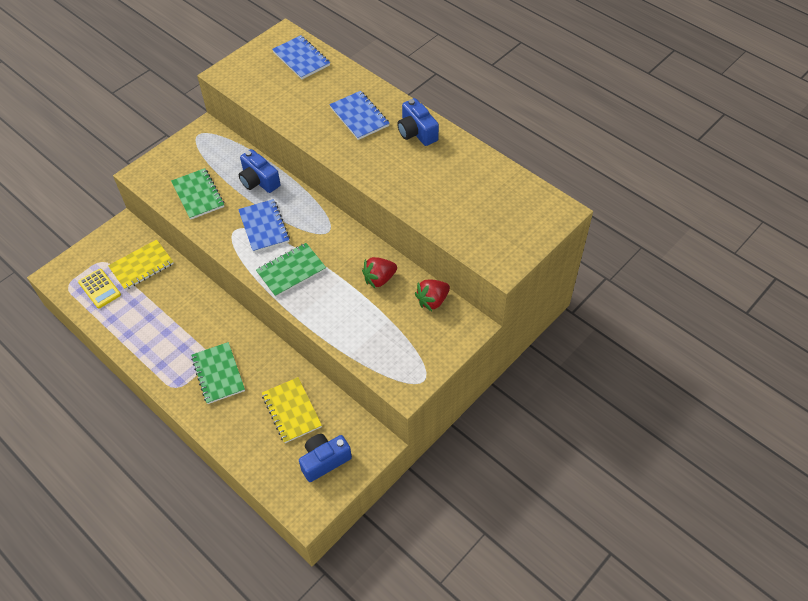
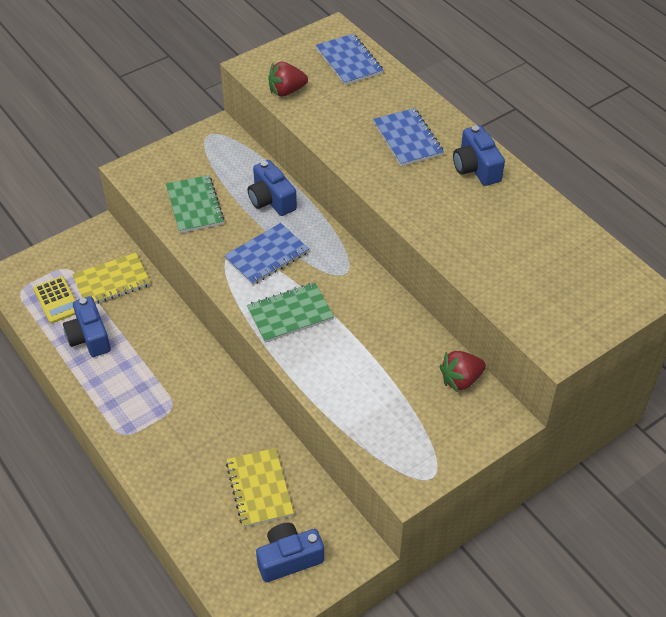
camera: 10 degrees right, 5 degrees down
green notebook [191,342,245,404] -> none
blue notebook [238,199,290,252] -> blue notebook turned 60 degrees clockwise [224,223,309,285]
red strawberry [362,257,397,288] -> red strawberry moved to [268,62,308,97]
none -> blue camera [63,296,111,357]

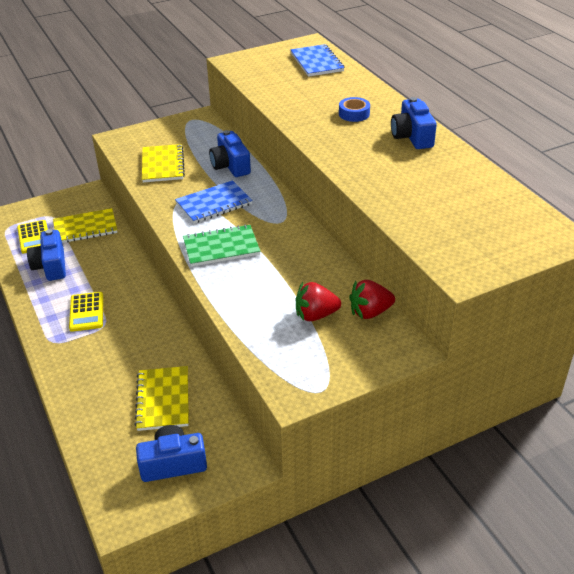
camera: 10 degrees right, 10 degrees down
green notebook [166,175,225,233] -> yellow notebook [142,144,185,182]
red strawberry [268,62,308,97] -> red strawberry moved to [296,282,341,321]
blue notebook [373,108,444,166] -> blue tape [339,97,370,122]
none -> yellow calculator [69,292,103,332]

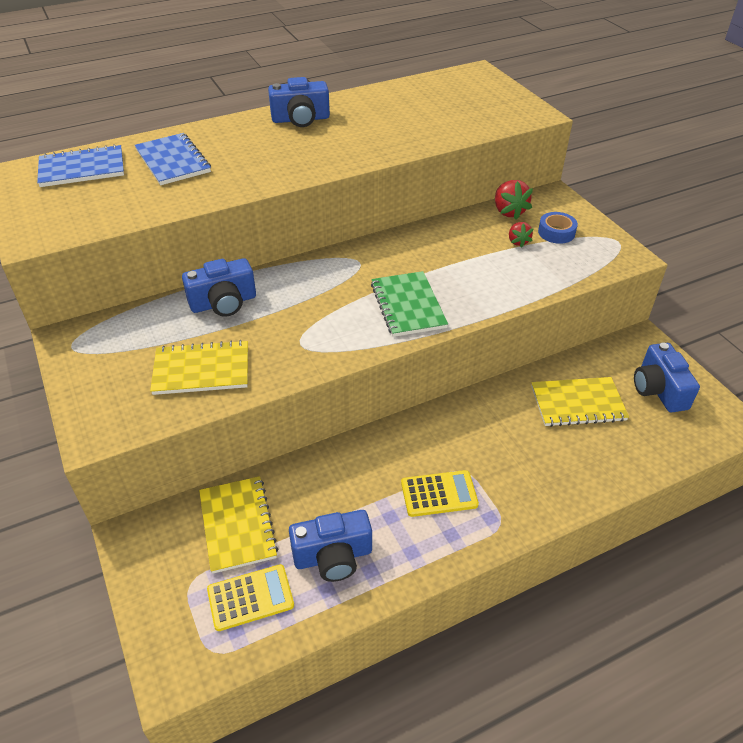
camera: 90 degrees left, 5 degrees up
blue notebook [175,180,253,224] -> blue notebook moved to [135,133,211,185]
red strawberry [296,282,341,321] -> red strawberry [509,222,534,248], size x0.62
blue tape [339,97,370,122] -> blue tape moved to [538,212,578,244]

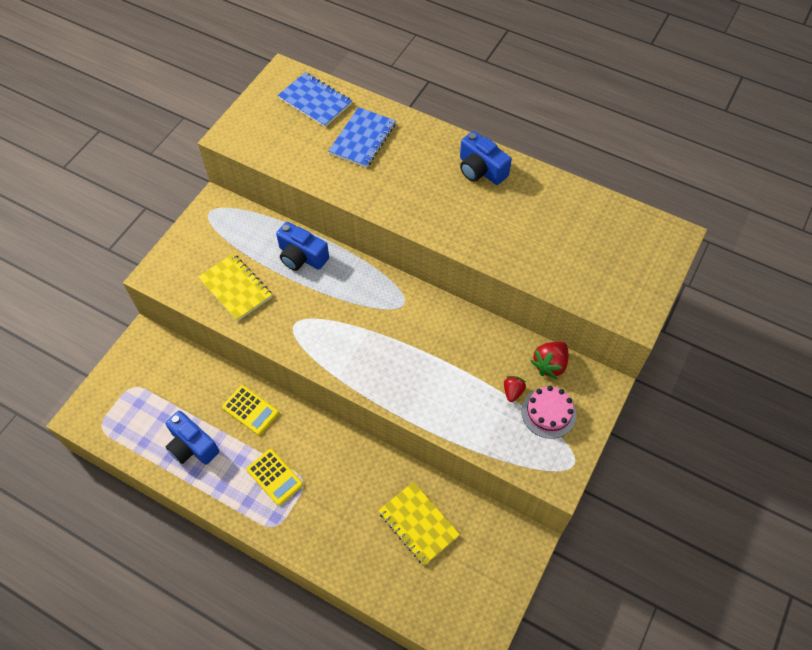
camera: 55 degrees right, 15 degrees up
yellow notebook [199,476,278,574] -> none
yellow calculator [207,564,294,631] -> yellow calculator moved to [222,385,279,435]
green notebook [371,271,448,337] -> none
red strawberry [509,222,534,248] -> red strawberry turned 150 degrees clockwise [504,376,526,402]
blue tape [538,212,578,244] -> pink cake [522,386,576,439]
blue camera [634,343,700,412] -> none

